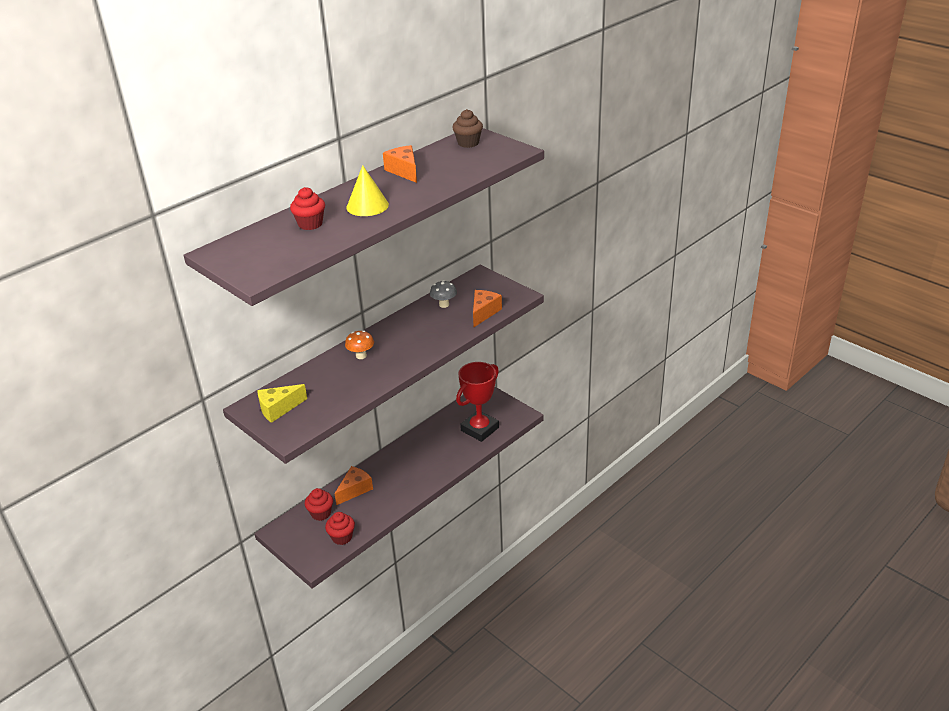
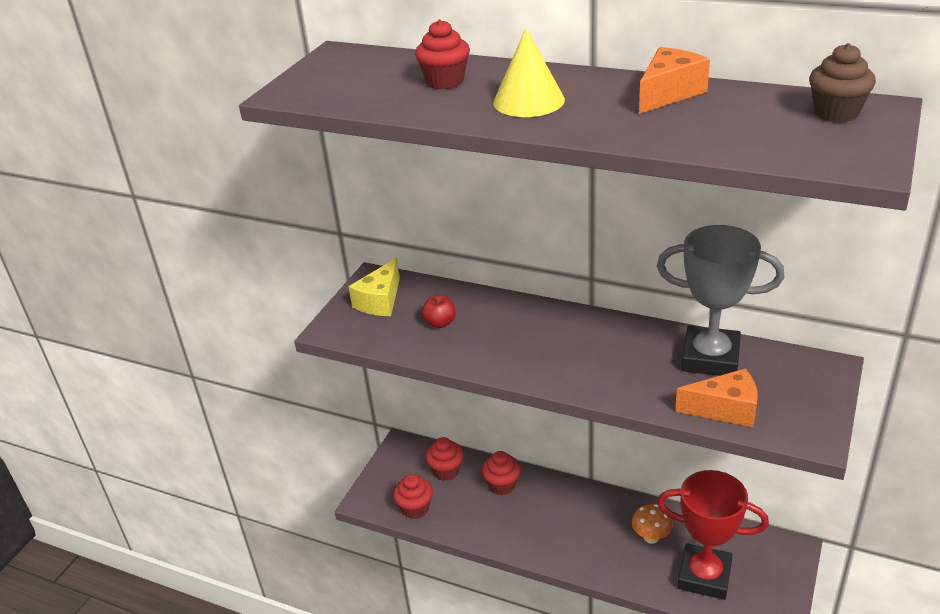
camera: 70 degrees right, 0 degrees up
yellow cheese [257,384,307,423] -> yellow cheese turned 105 degrees counterclockwise [349,258,400,316]
orange cheese [334,466,373,505] -> red cupcake [482,451,521,495]
orange mushroom [345,330,374,359] -> orange mushroom moved to [632,504,673,544]
grey mushroom [430,280,457,308] -> grey trophy [657,225,784,376]
none -> red apple [421,295,456,328]

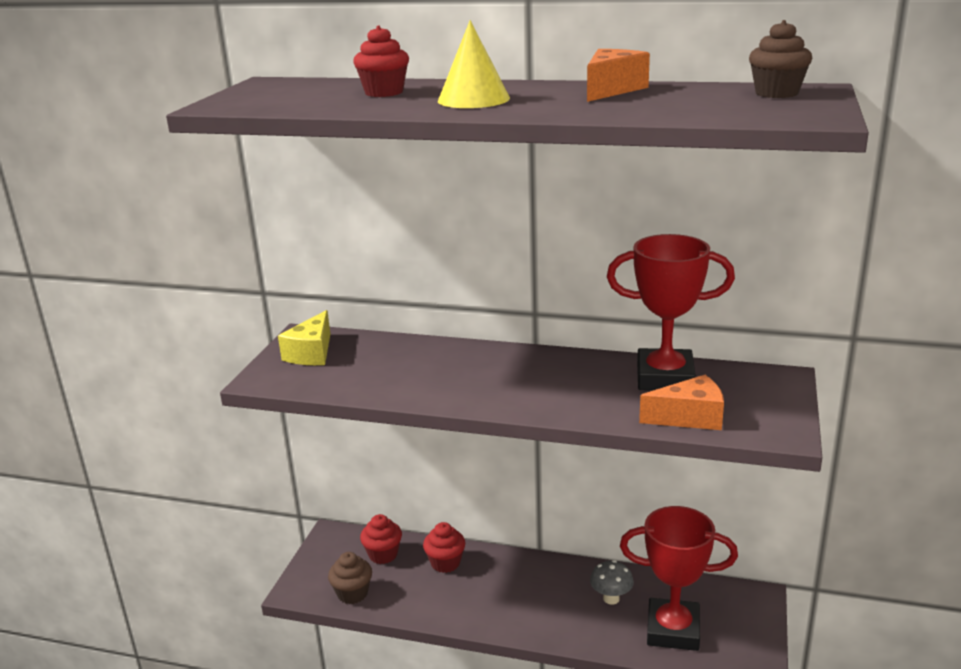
camera: 10 degrees left, 10 degrees down
red cupcake [393,474,433,519] -> brown cupcake [328,552,372,604]
red apple [421,295,456,328] -> none
orange mushroom [632,504,673,544] -> grey mushroom [590,560,634,605]
grey trophy [657,225,784,376] -> red trophy [607,234,735,390]

